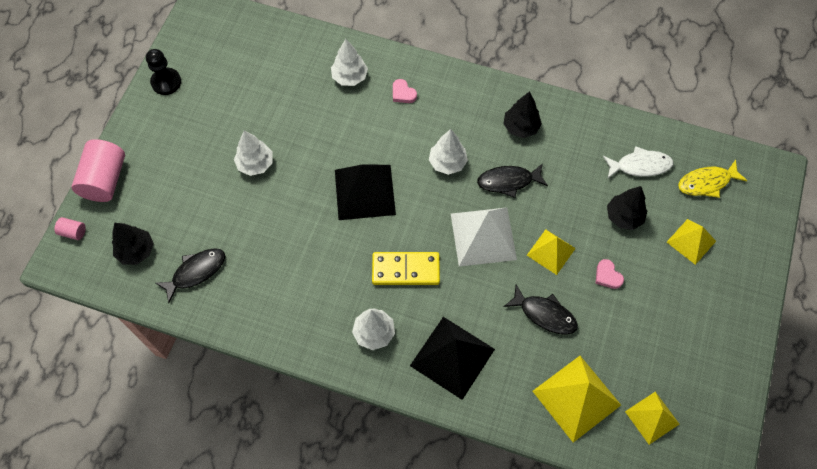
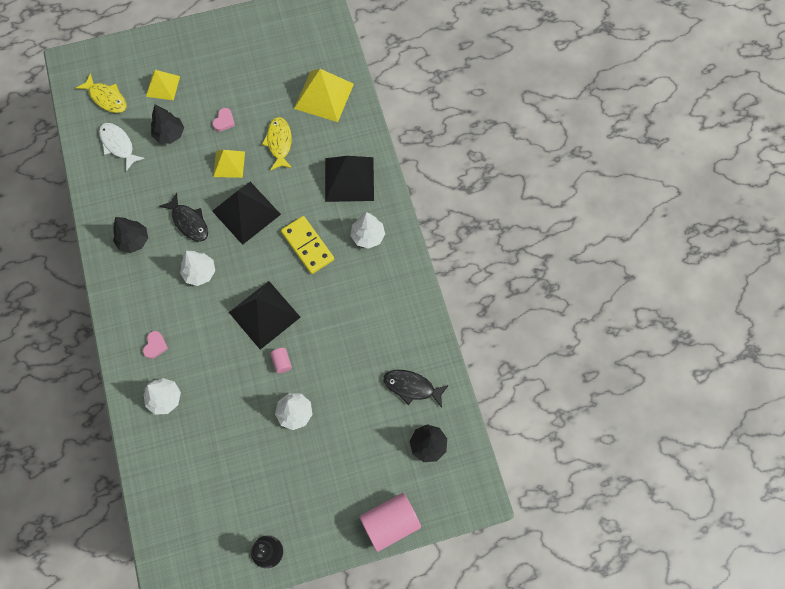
camera: 125 degrees left, 5 degrees up
pink cylinder [54,217,86,240] -> pink cylinder moved to [270,348,292,373]
white pyramid [451,207,517,267] -> black pyramid [212,182,281,245]
black fish [504,285,578,335] -> yellow fish [262,117,292,170]
yellow pyramid [625,392,679,445] -> none

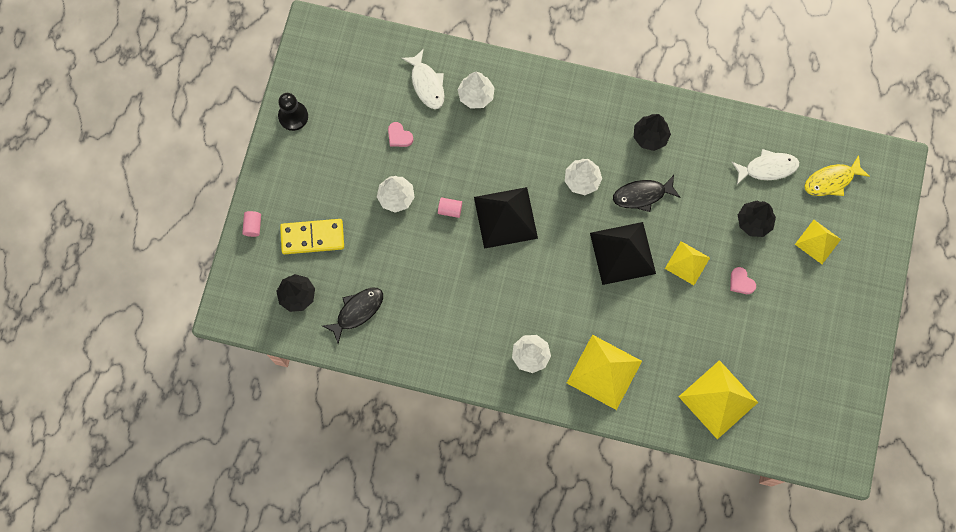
camera: 120 degrees right, 5 degrees up
pink heart [143,331,168,359] -> pink heart moved to [388,122,414,147]
yellow fish [262,117,292,170] -> none
yellow domino [281,216,334,274] -> yellow domino moved to [280,219,344,254]
black pyramid [325,156,374,202] -> yellow pyramid [567,335,642,410]
pink cylinder [359,493,421,552] -> pink cylinder [242,211,261,237], size x0.45
none -> white fish [402,49,444,109]

